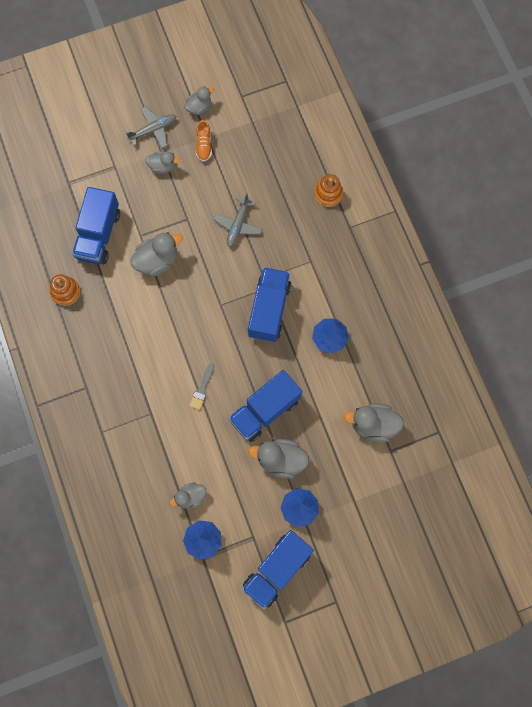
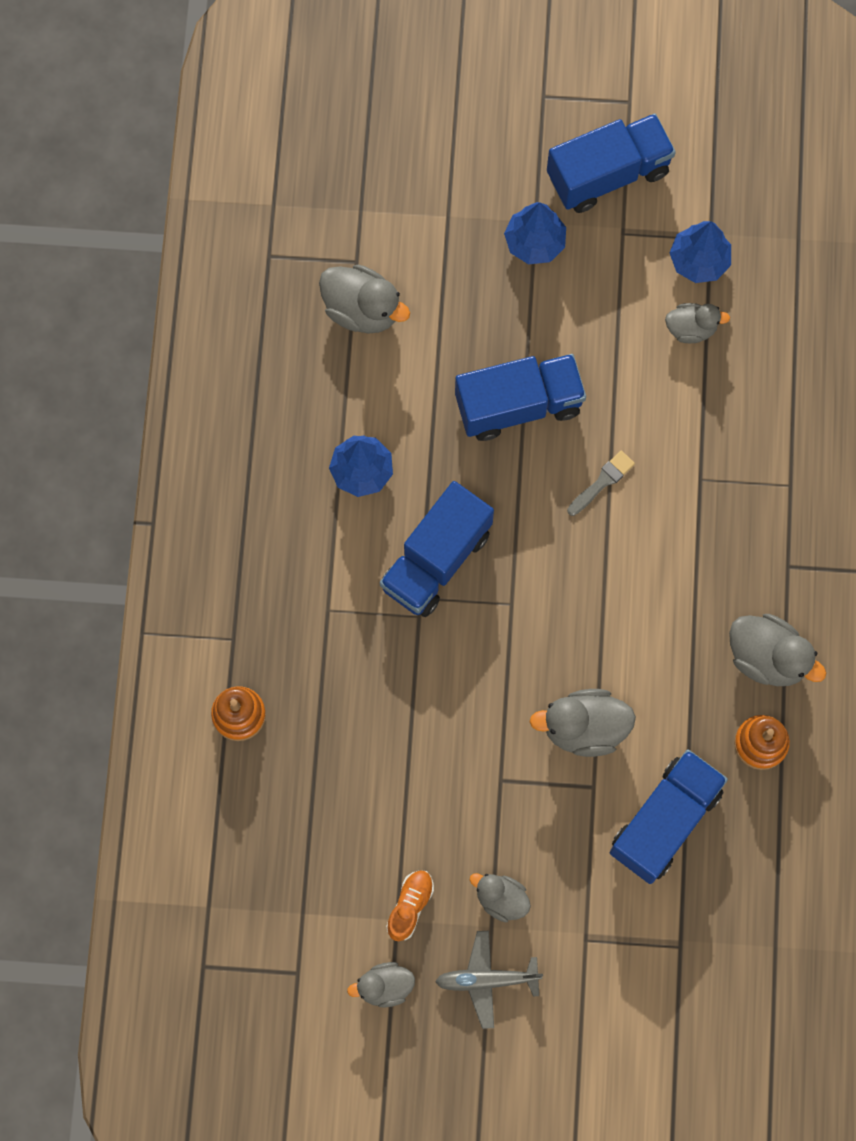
camera: 155 degrees left, 0 degrees up
grey plane [213,193,262,247] -> none
grey duck [248,439,309,479] -> grey duck moved to [729,614,826,686]

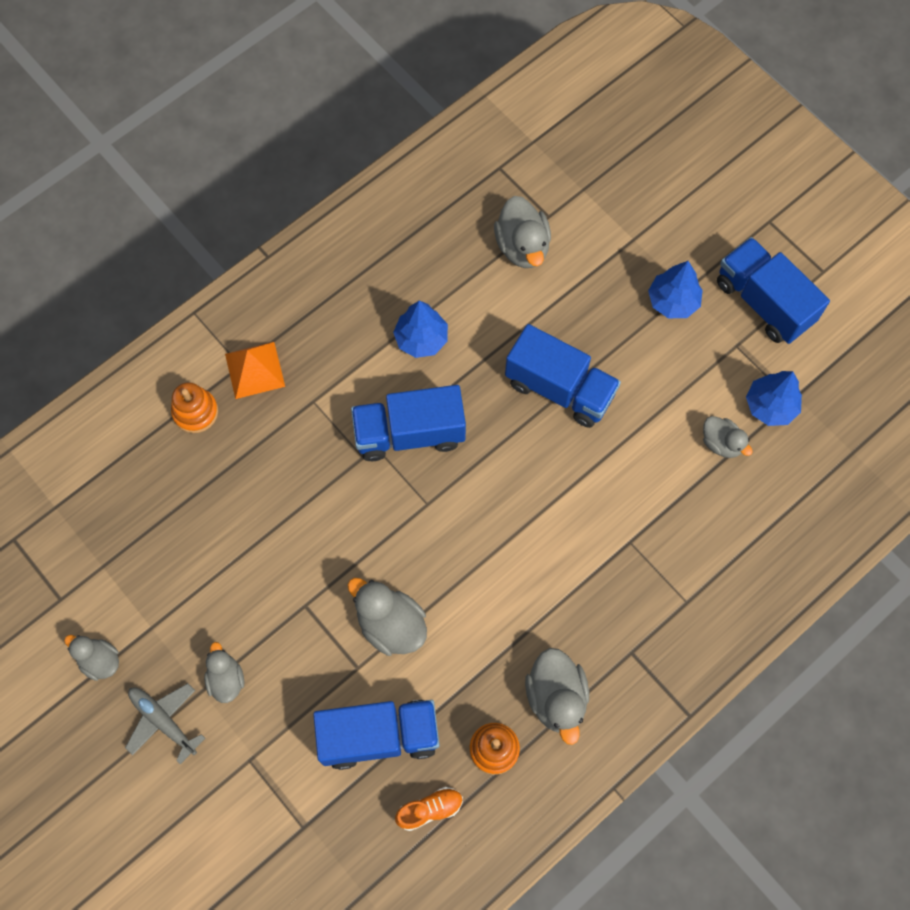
camera: 45 degrees right, 5 degrees down
orange shoe [386,870,434,941] -> orange shoe moved to [395,787,463,831]
blue truck [547,114,676,213] -> blue truck turned 150 degrees counterclockwise [717,237,830,344]
grey brush [567,451,635,516] -> none
none -> orange pyramid [225,342,285,399]

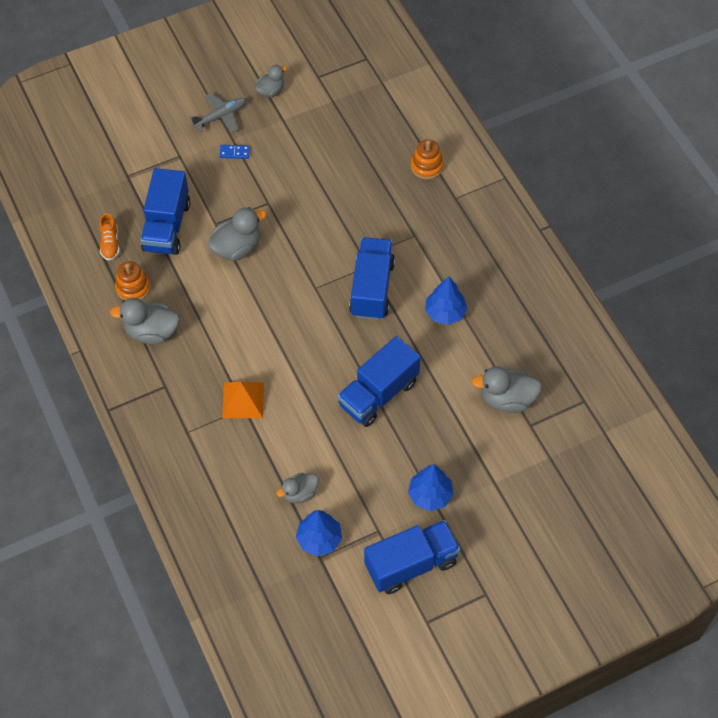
camera: 105 degrees right, 10 degrees down
grey duck [204,642,244,703] -> blue domino [219,145,250,159]
orange pyramid [225,342,285,399] -> orange pyramid moved to [222,382,264,418]

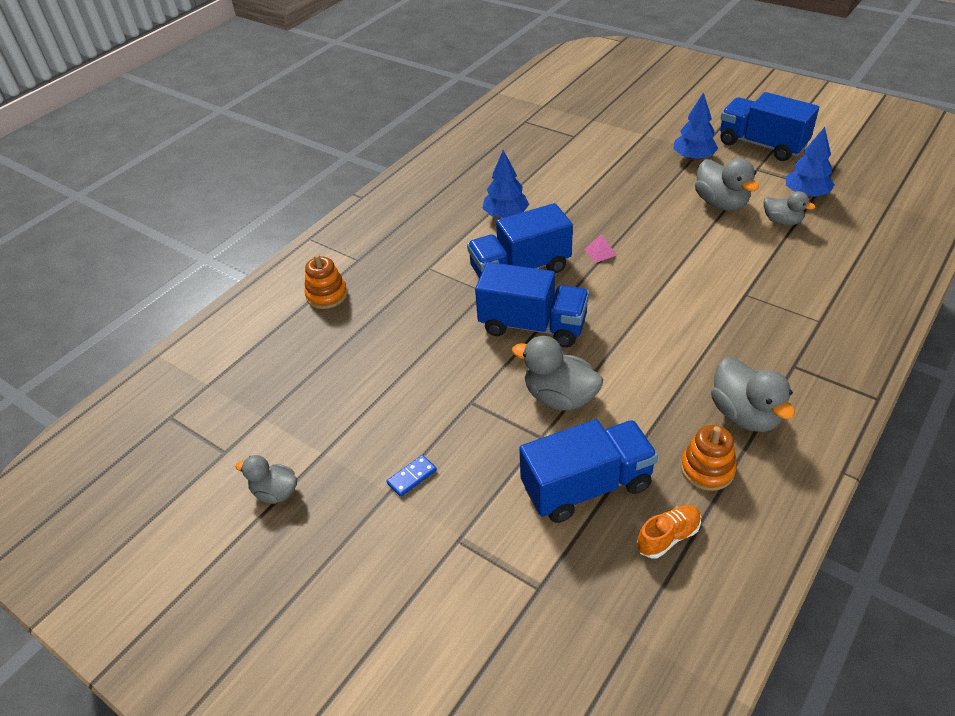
camera: 115 degrees left, 15 degrees down
grey plane [189,93,246,133] -> none
blue domino [219,145,250,159] -> blue domino turned 75 degrees clockwise [387,455,437,497]
orange pyramid [222,382,264,418] -> none
blue truck [337,336,421,427] -> blue truck moved to [475,262,589,347]
grey duck [472,366,542,413] -> grey duck moved to [695,158,759,211]
none -> pink pyramid [584,234,617,263]

